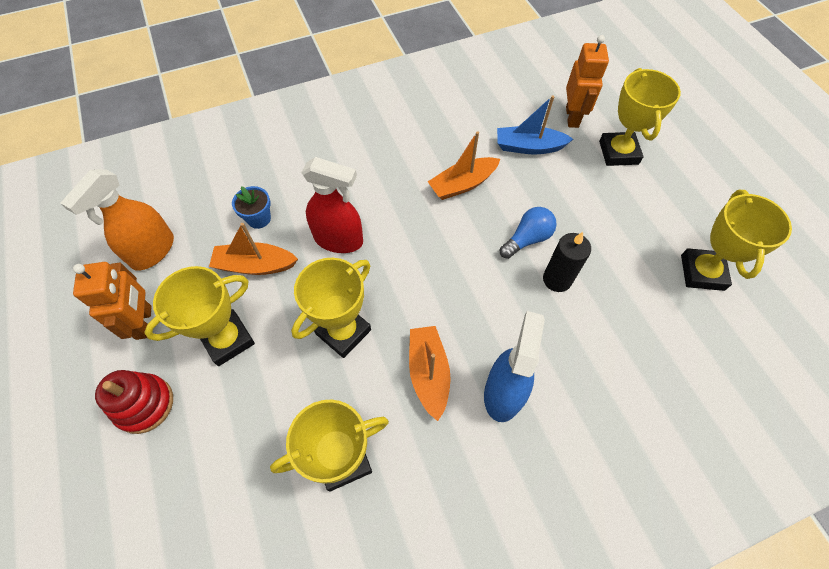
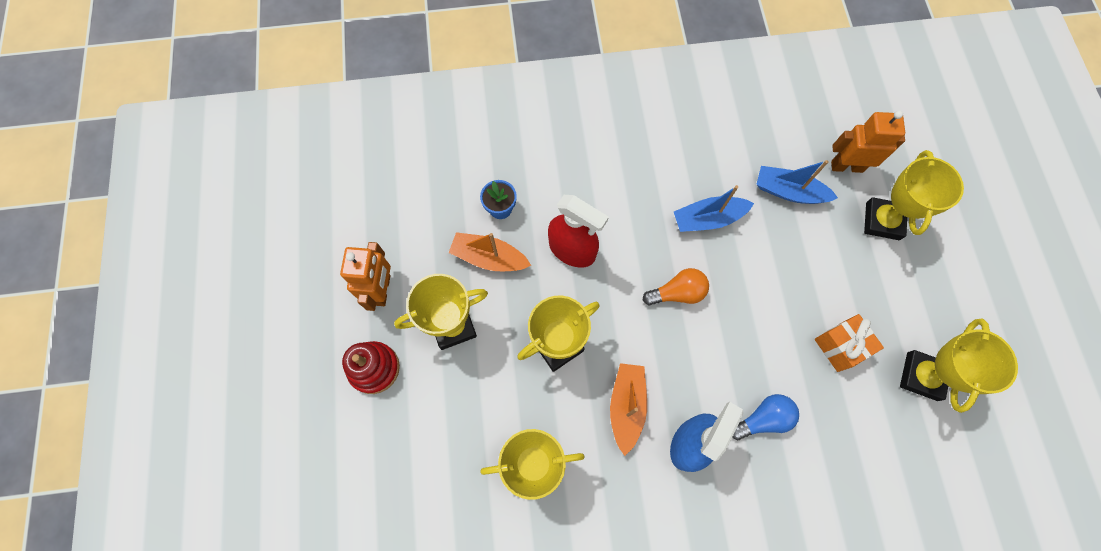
camera: 15 degrees right, 10 degrees up
orange spray bottle [60,170,174,271] -> none
orange boat [428,131,500,200] -> blue boat [674,185,754,232]
blue light bulb [500,207,557,259] -> blue light bulb moved to [732,394,799,440]
black candle [543,232,591,292] -> none
orange robot [566,35,609,128] -> orange robot turned 105 degrees counterclockwise [831,110,905,173]
none -> orange light bulb [643,268,709,306]
none -> orange gift [814,314,884,372]

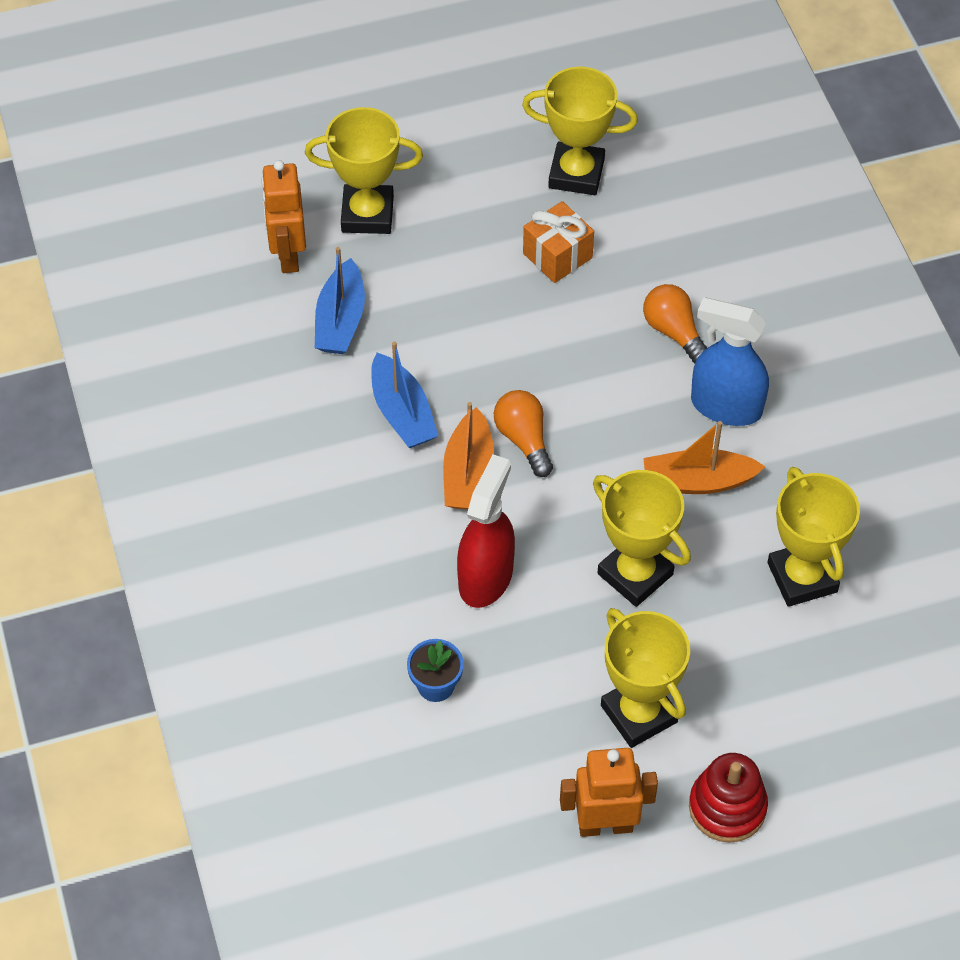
camera: 100 degrees left, 15 degrees down
orange boat [448,232,531,271] -> orange boat moved to [443,402,494,510]
blue light bulb [732,394,799,440] -> orange light bulb [643,284,707,363]

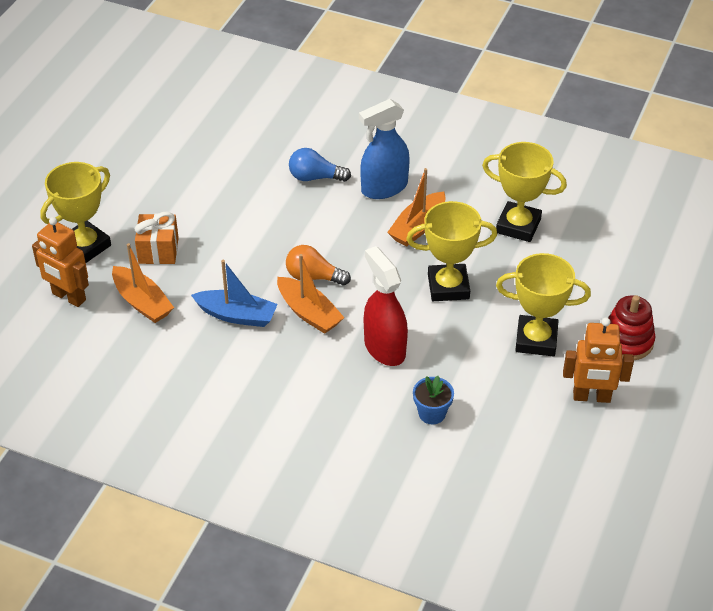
camera: 50 degrees left, 10 degrees down
blue boat [315,247,365,354] -> orange boat [112,243,174,323]
yellow trophy [522,67,638,195] -> none
orange gift [523,201,594,283] -> orange gift moved to [135,212,179,264]
orange robot [560,748,658,837] -> orange robot turned 120 degrees counterclockwise [563,318,634,403]
orange light bulb [643,284,707,363] -> blue light bulb [289,148,351,182]

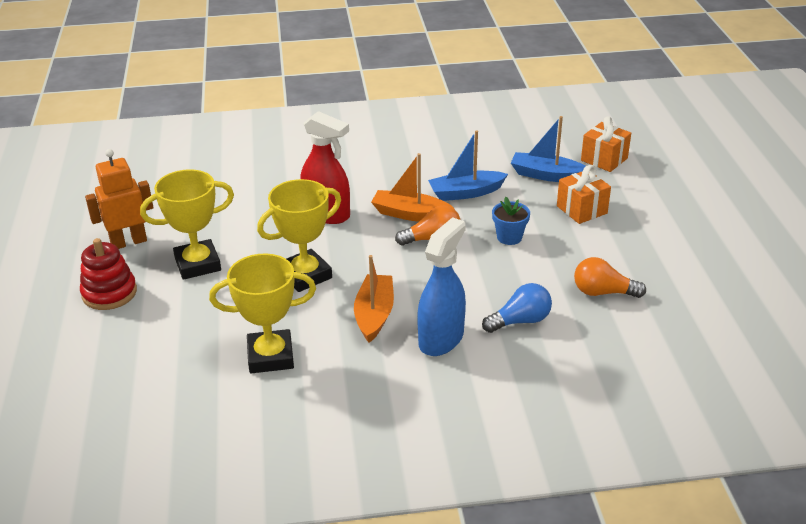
camera: 150 degrees right, 10 degrees down
orange robot [32,217,89,307] -> orange gift [581,116,631,172]
yellow trophy [40,162,111,263] -> none
orange boat [112,243,174,323] -> blue boat [511,116,586,182]
blue flower pot [413,376,454,424] -> blue flower pot moved to [492,197,530,245]
none -> orange light bulb [574,257,646,298]

